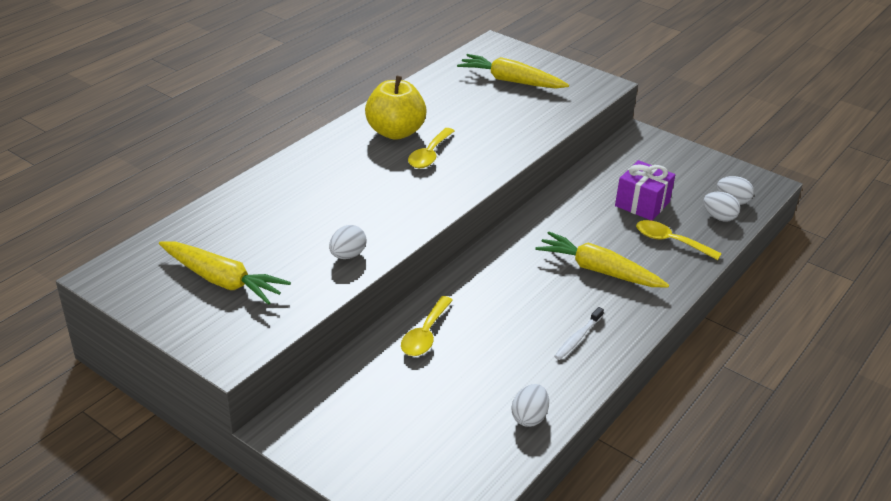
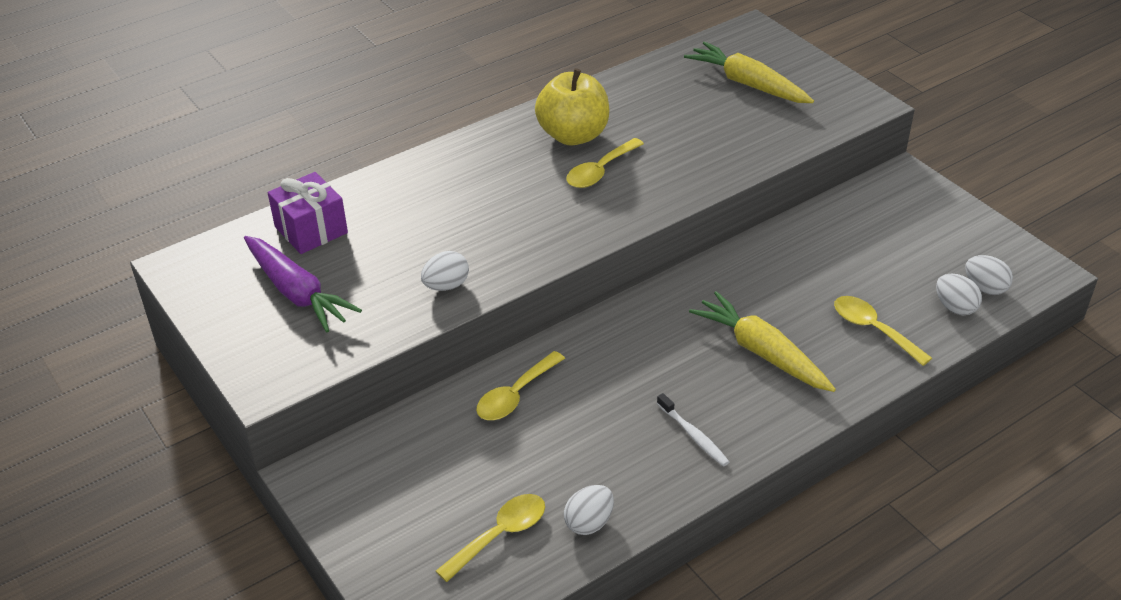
camera: 20 degrees right, 5 degrees up
yellow carrot [159,241,291,305] -> purple carrot [244,236,362,332]
white toothbrush [554,307,604,360] -> white toothbrush turned 90 degrees counterclockwise [657,393,729,466]
purple gift [615,160,675,221] -> purple gift moved to [268,172,348,254]
none -> yellow spoon [436,494,545,582]

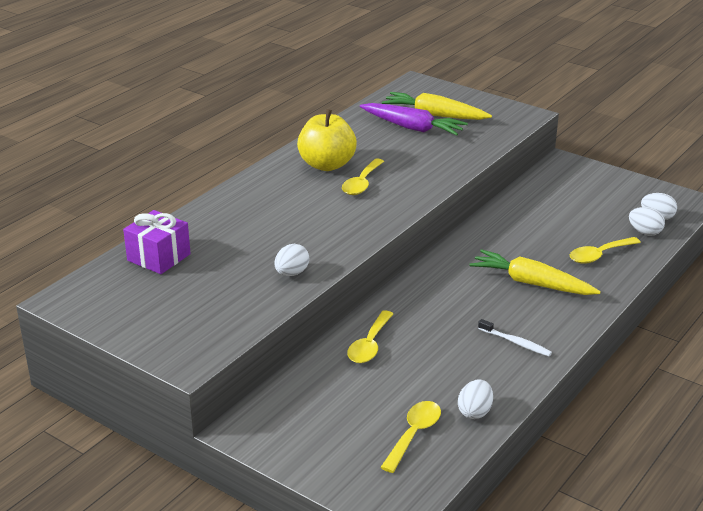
camera: 20 degrees left, 10 degrees down
purple carrot [244,236,362,332] -> purple carrot moved to [360,103,468,136]
yellow spoon [834,296,932,366] -> yellow spoon turned 60 degrees counterclockwise [570,237,641,264]

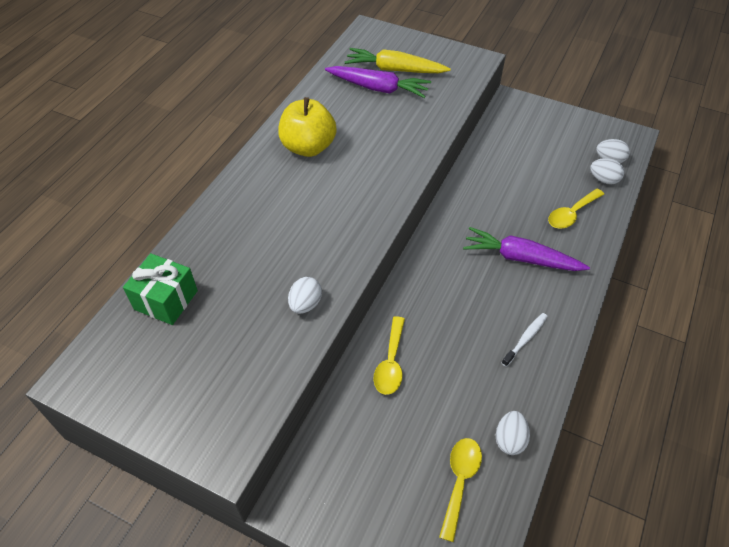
camera: 10 degrees left, 20 degrees up
purple gift [123,210,191,274] -> green gift [123,253,198,325]
yellow spoon [342,158,384,195] -> none
yellow carrot [469,249,601,295] -> purple carrot [463,227,590,271]
white toothbrush [478,319,552,356] -> white toothbrush turned 75 degrees counterclockwise [502,313,548,367]

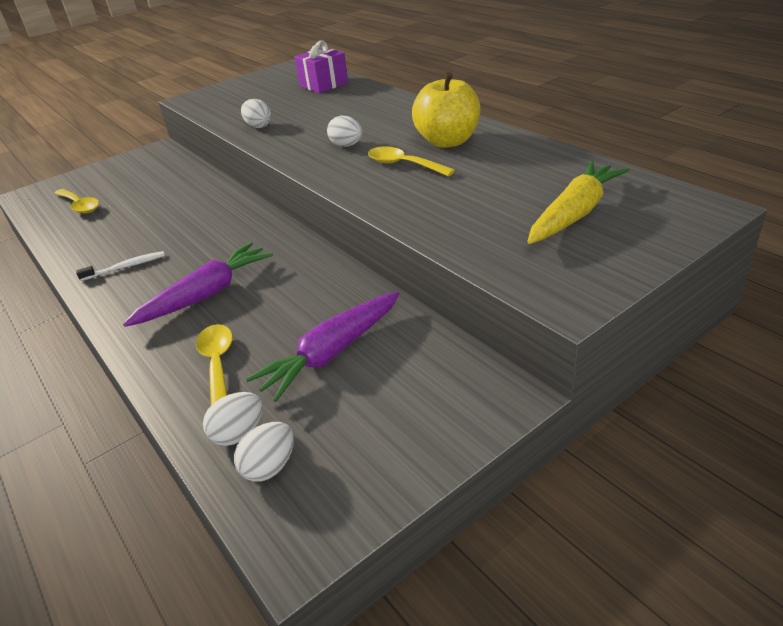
camera: 120 degrees right, 15 degrees down
green gift [123,253,198,325] -> purple gift [294,40,348,93]
purple carrot [325,66,431,98] -> purple carrot moved to [246,291,400,402]
yellow spoon [373,316,405,395] -> yellow spoon moved to [368,146,455,177]
white egg [496,411,530,455] -> white egg moved to [327,115,363,147]
white toothbrush [502,313,548,367] -> white toothbrush turned 90 degrees counterclockwise [76,251,165,281]

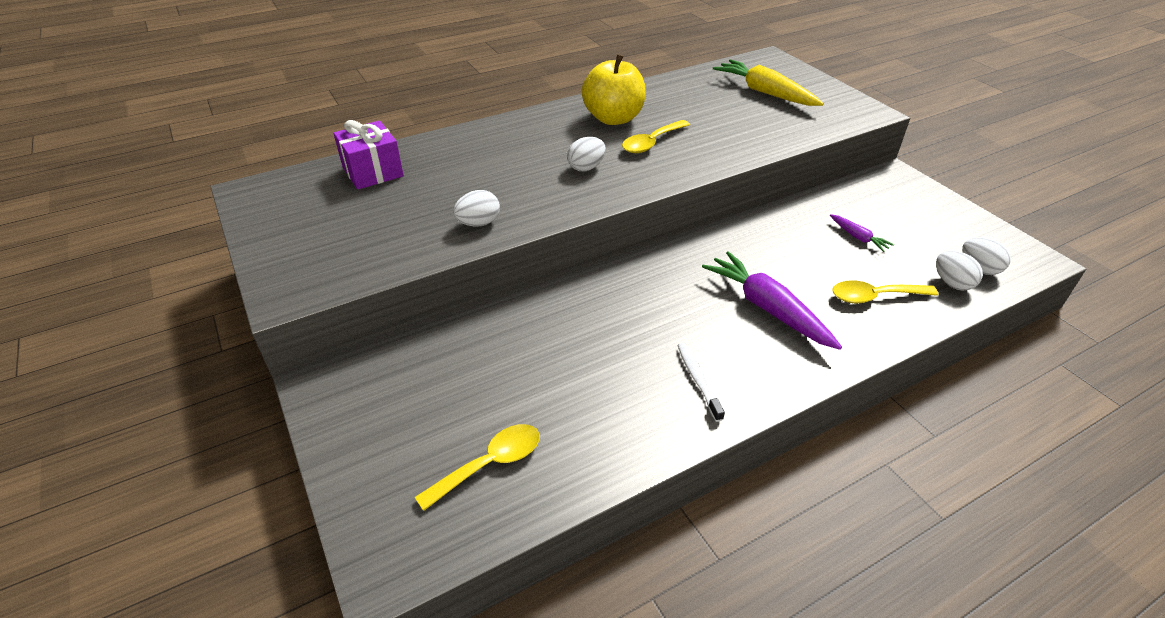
camera: 85 degrees left, 5 degrees up
purple carrot [246,291,400,402] -> purple carrot [830,214,894,252], size x0.49

